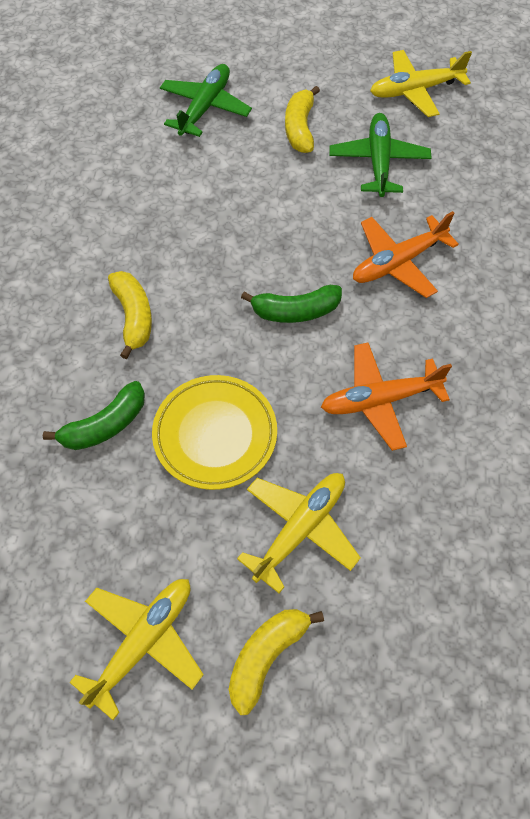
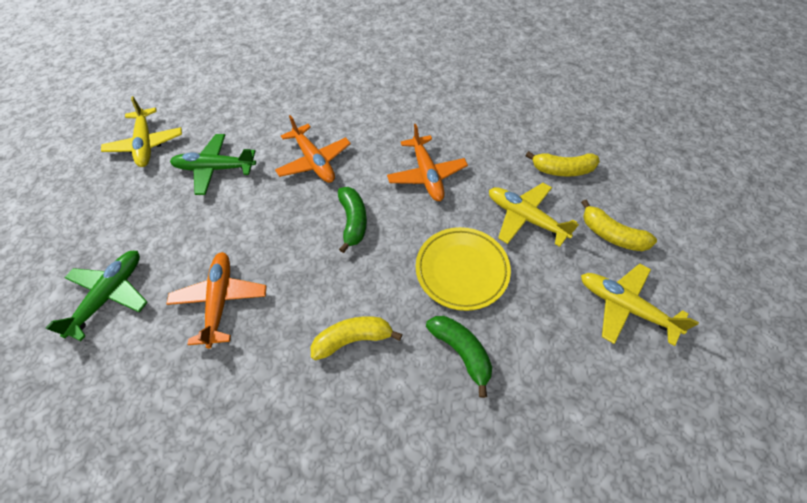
camera: 90 degrees left, 5 degrees down
green plane [160,64,252,137] -> green plane turned 90 degrees clockwise [45,251,148,341]
yellow banana [285,86,320,153] -> yellow banana moved to [526,151,600,177]
none -> orange plane [166,252,267,348]

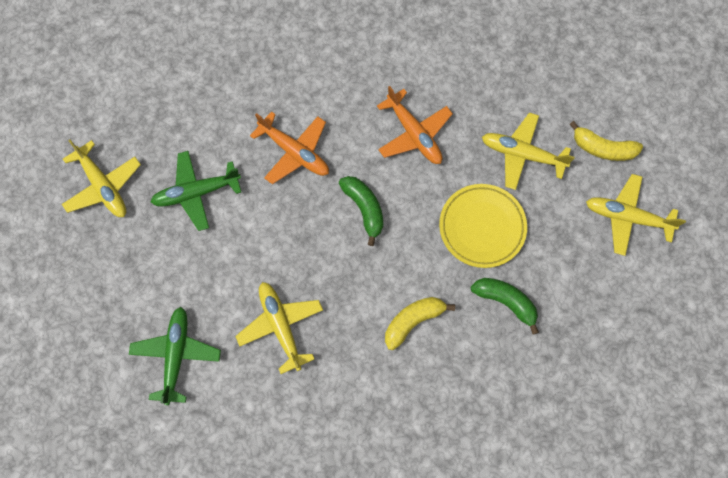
camera: 20 degrees left, 15 degrees up
orange plane [166,252,267,348] -> yellow plane [235,282,323,374]
yellow banana [526,151,600,177] -> none

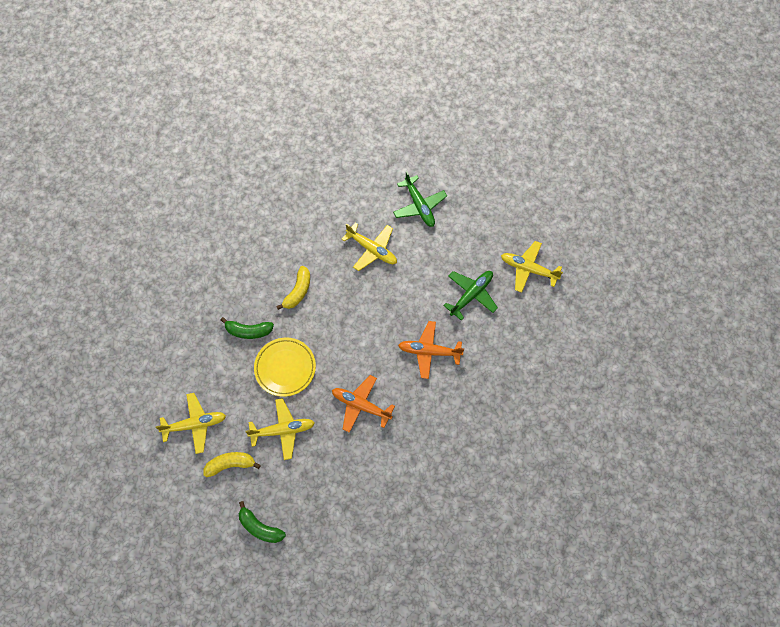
camera: 150 degrees right, 5 degrees down
green banana [339,176,383,246] -> green banana moved to [239,501,286,543]

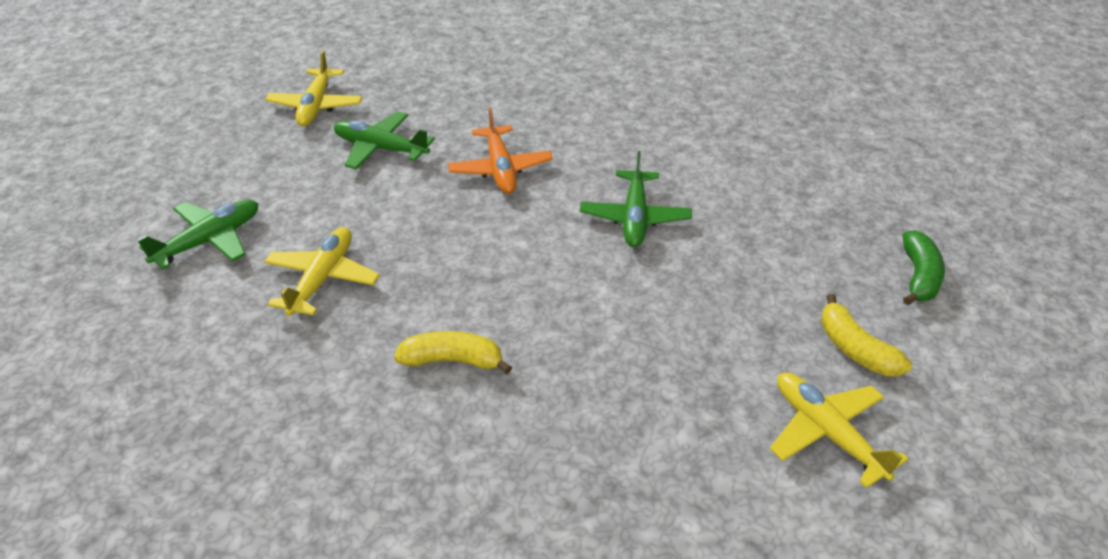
camera: 110 degrees left, 25 degrees down
green banana [221,317,274,339] -> none
yellow plane [245,398,315,460] -> none
yellow plate [254,338,316,397] -> none
orange plane [332,375,395,433] -> green plane [580,151,692,247]

